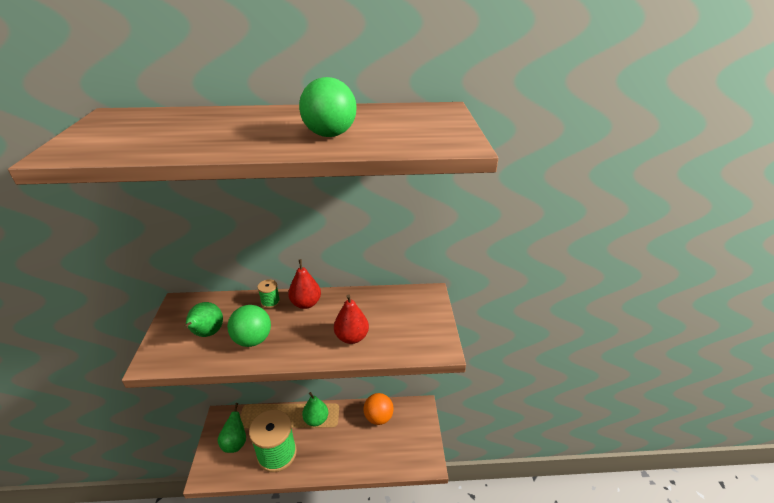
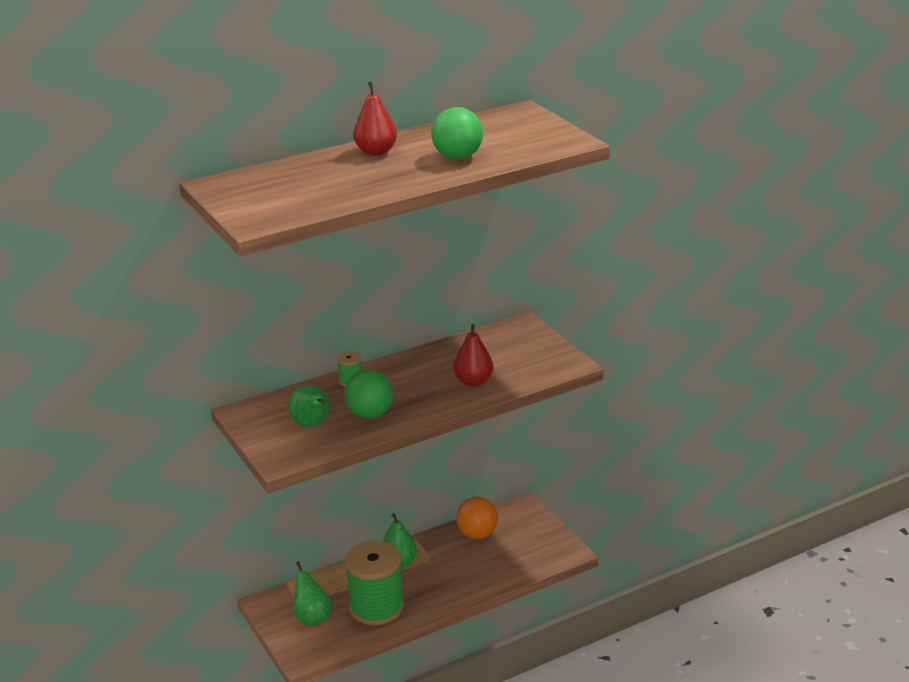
camera: 25 degrees left, 5 degrees down
red pear [288,259,321,309] -> red pear moved to [353,81,397,156]

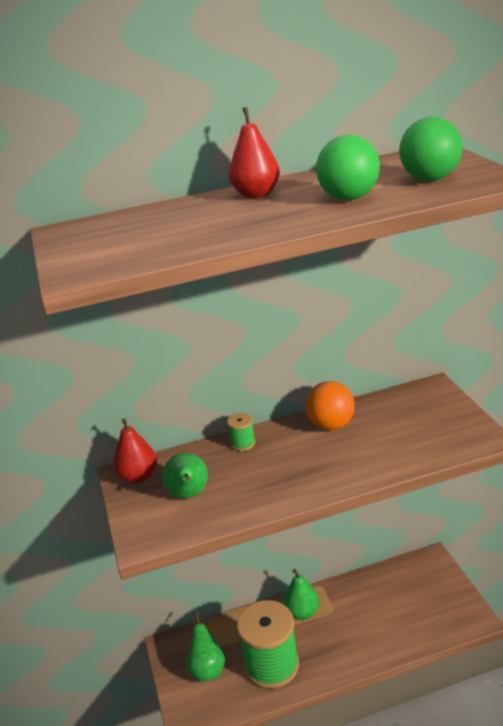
camera: 15 degrees right, 0 degrees up
green ball [344,370,393,418] -> green ball moved to [399,117,463,181]
red pear [453,324,494,387] -> red pear moved to [113,418,157,484]
orange ball [456,496,498,539] -> orange ball moved to [306,381,355,430]

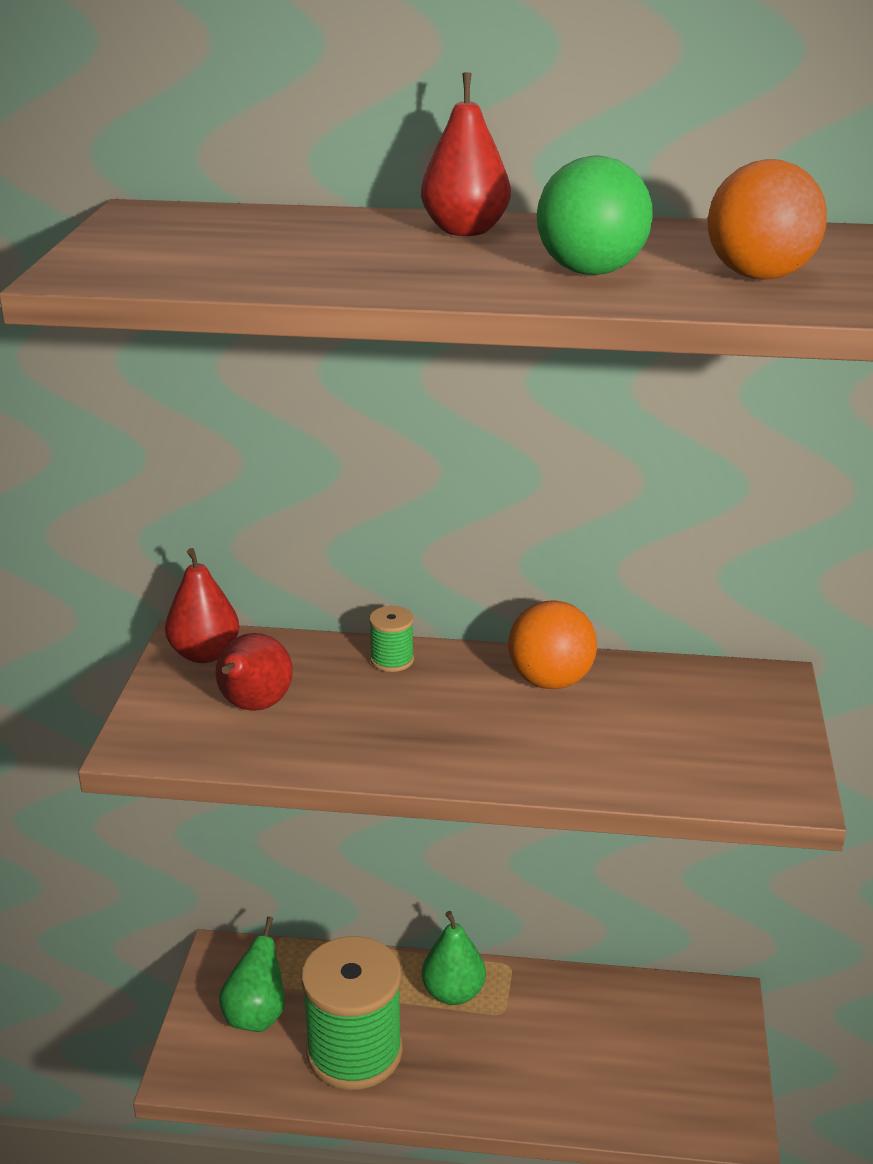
camera: 20 degrees right, 0 degrees up
green pear [162,453,208,499] -> red pear [216,633,293,711]
green ball [399,117,463,181] -> orange ball [708,159,827,279]

